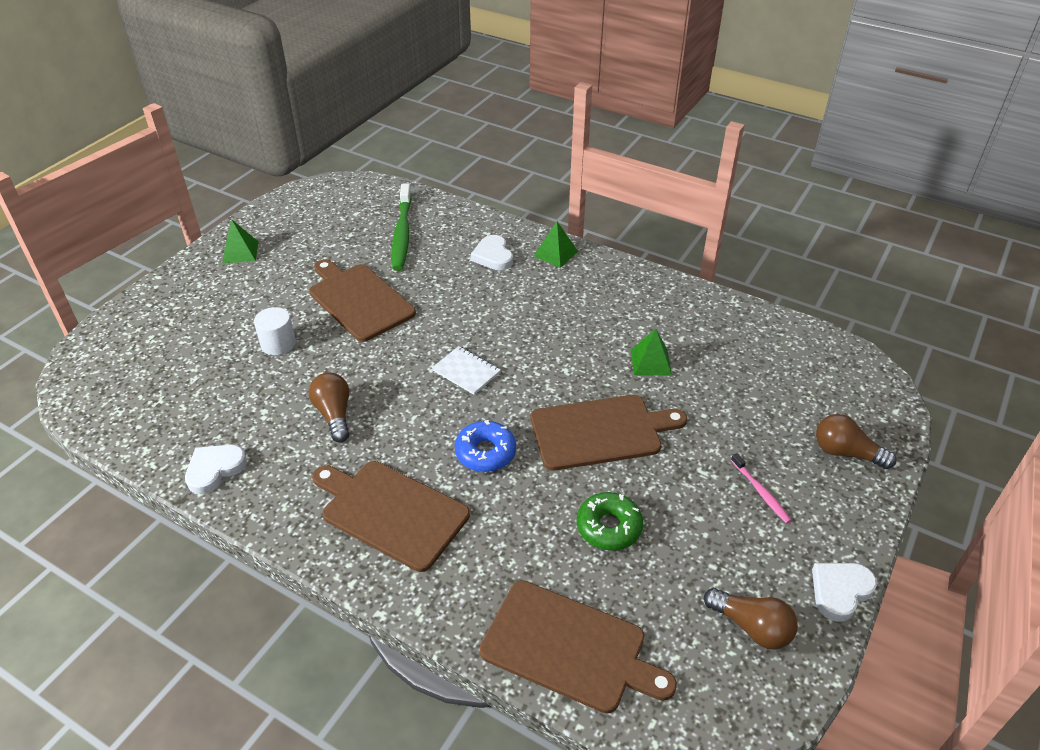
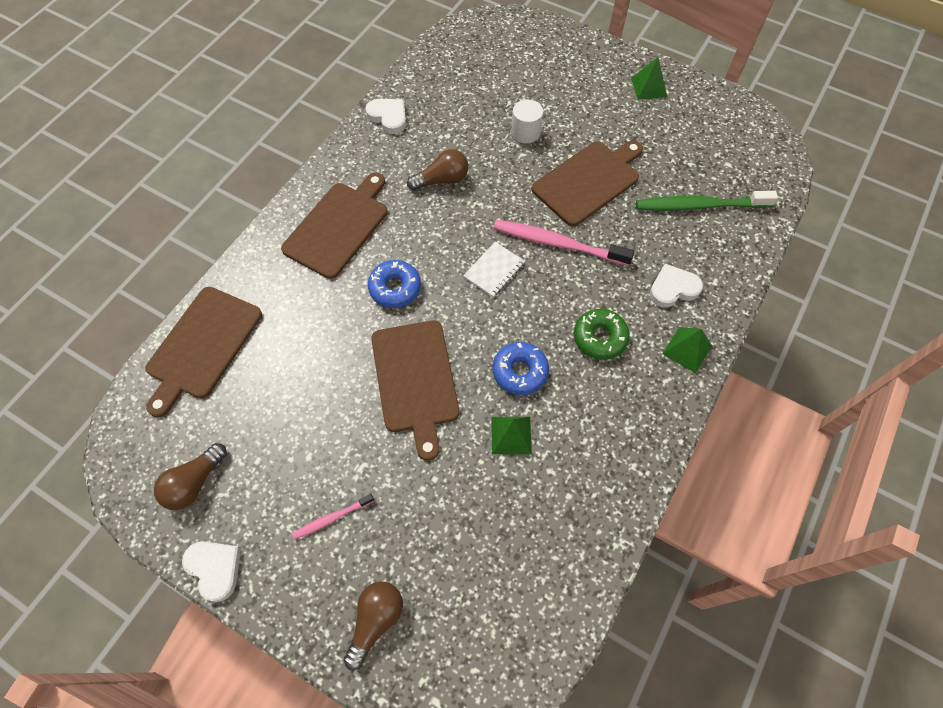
camera: 90 degrees right, 20 degrees up
green donut [577,492,643,551] -> green donut moved to [574,309,630,360]
none -> pink toothbrush [493,220,634,266]
none -> blue donut [493,342,549,395]

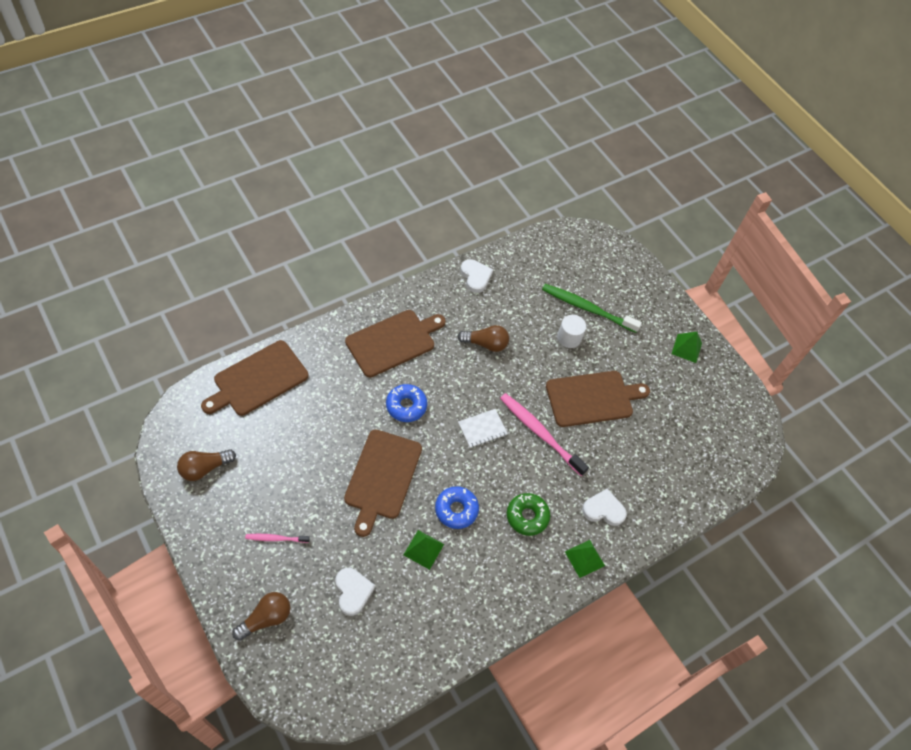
camera: 20 degrees right, 5 degrees down
white heart [182,541,241,602] -> white heart moved to [335,568,375,616]
green toothbrush [636,191,778,211] -> green toothbrush moved to [542,284,642,333]

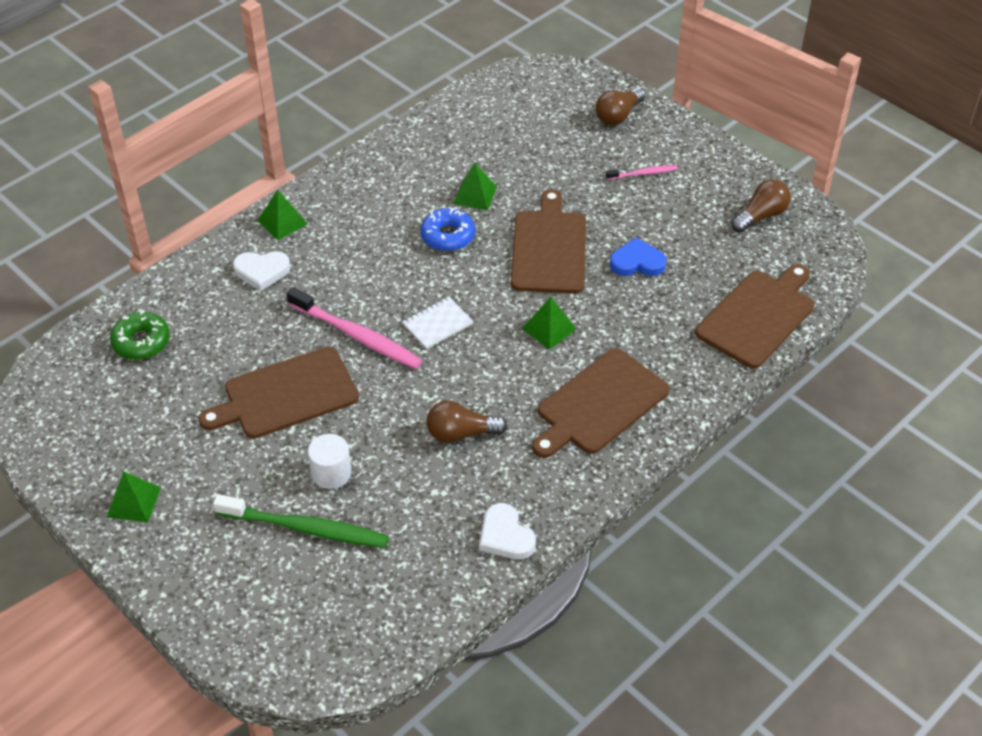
camera: 175 degrees right, 10 degrees down
white heart [335,568,375,616] -> none
blue donut [386,384,427,422] -> green pyramid [522,297,576,350]
green donut [507,493,550,536] -> green donut moved to [110,310,170,360]
none -> blue heart [610,237,666,276]

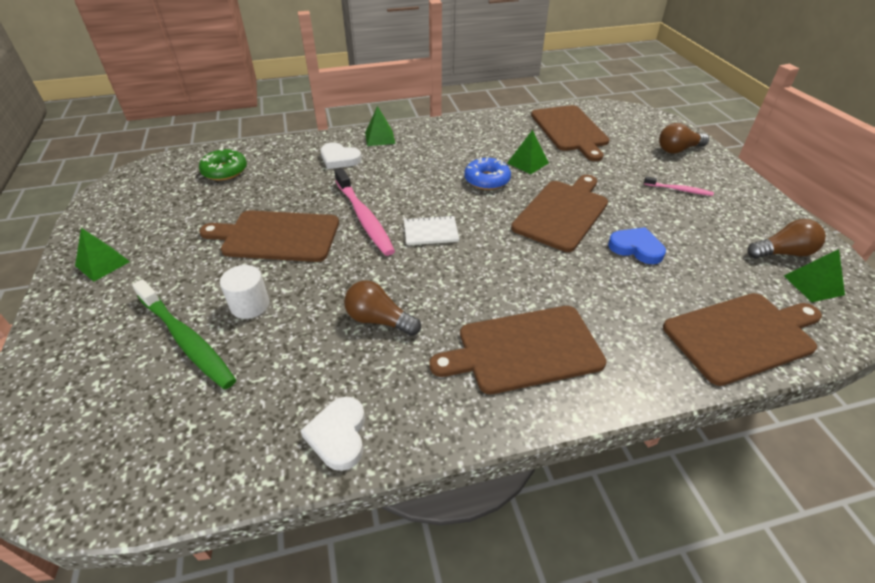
camera: 30 degrees right, 5 degrees down
green pyramid [522,297,576,350] -> green pyramid moved to [784,249,845,302]
none -> brown cutting board [531,105,610,161]

